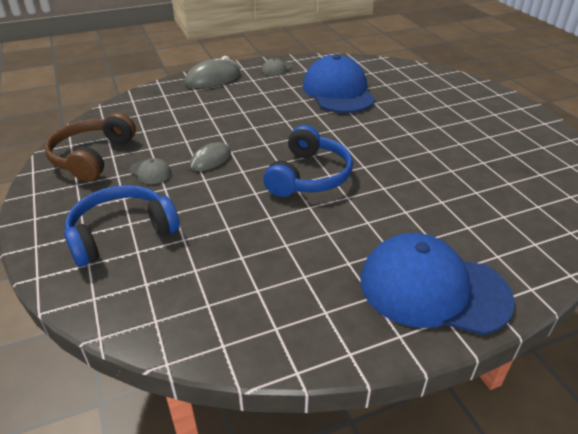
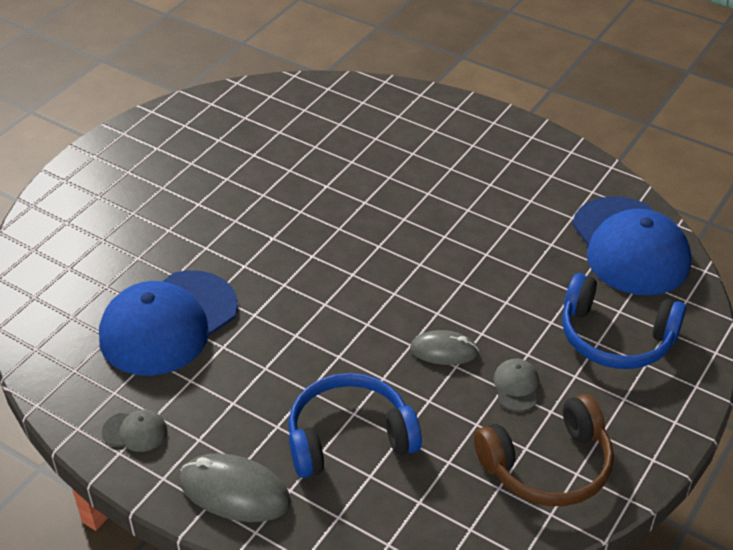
camera: 125 degrees left, 5 degrees up
blue headphones [263,125,353,197] -> blue headphones moved to [288,373,422,478]
blue cap [360,233,515,335] -> blue cap moved to [572,196,691,295]

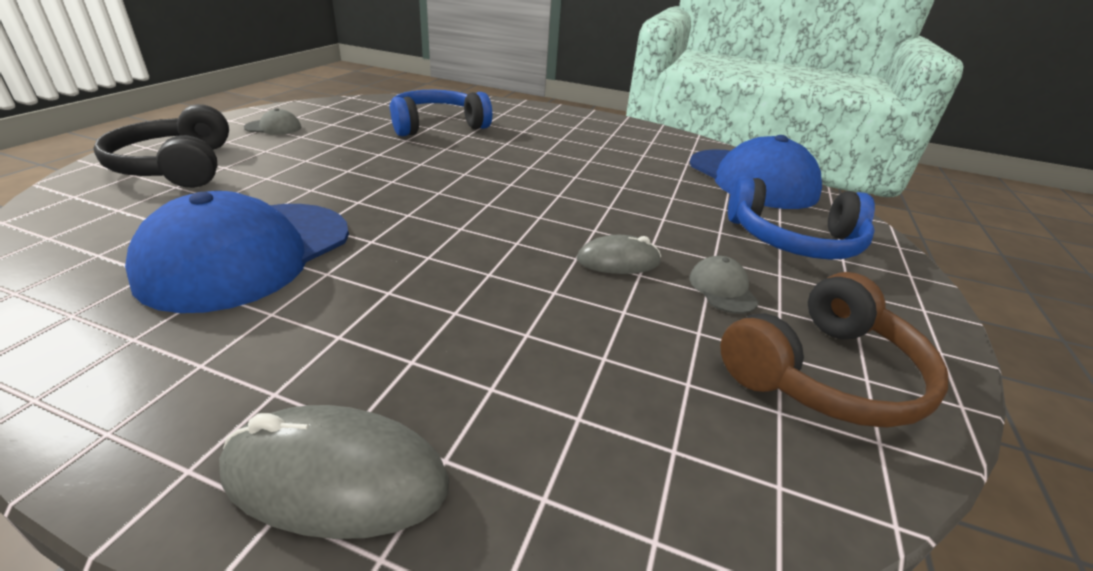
camera: 15 degrees left, 10 degrees down
grey cap [102,410,167,452] -> grey cap moved to [244,108,301,135]
blue headphones [288,373,422,478] -> blue headphones moved to [390,90,492,136]
none -> black headphones [93,104,229,188]

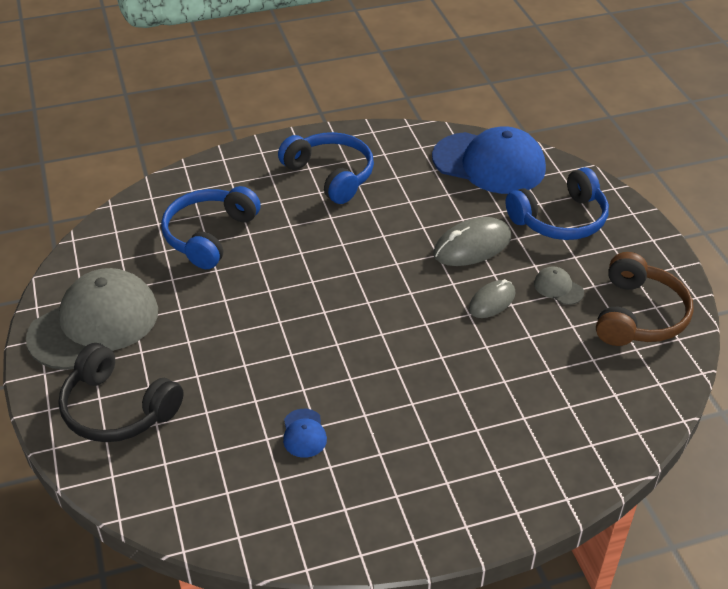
camera: 35 degrees left, 10 degrees up
blue cap [125,191,349,313] -> blue cap [283,409,327,458], size x0.40
grey mouse [219,405,449,539] -> grey mouse moved to [433,217,511,266]
grey cap [244,108,301,135] -> grey cap [26,268,158,370], size x2.49
none -> blue headphones [278,132,374,204]

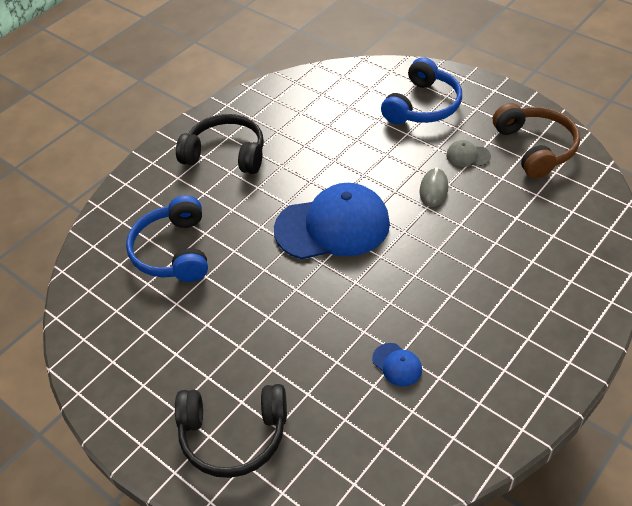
camera: 30 degrees left, 5 degrees up
grey cap [26,268,158,370] -> none
blue headphones [278,132,374,204] -> black headphones [176,114,264,174]
blue cap [432,127,546,194] -> blue cap moved to [274,183,390,259]
grey mouse [433,217,511,266] -> none

